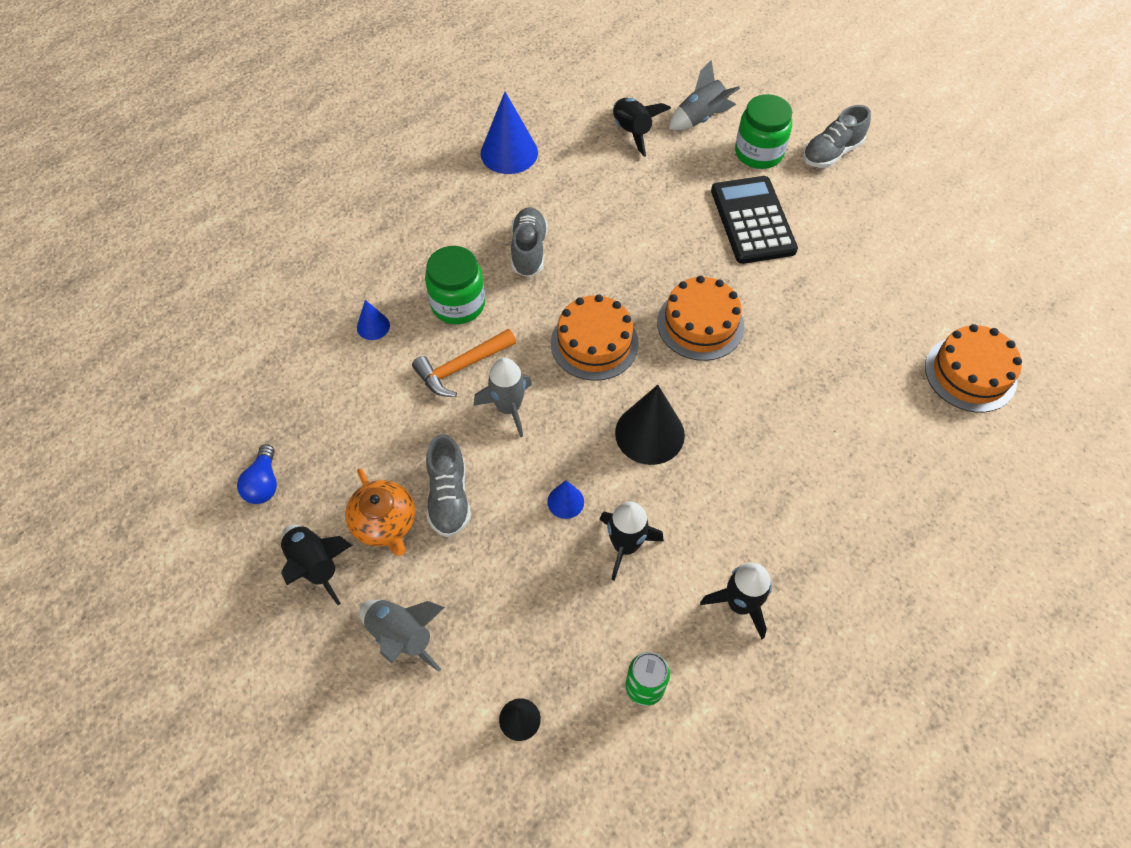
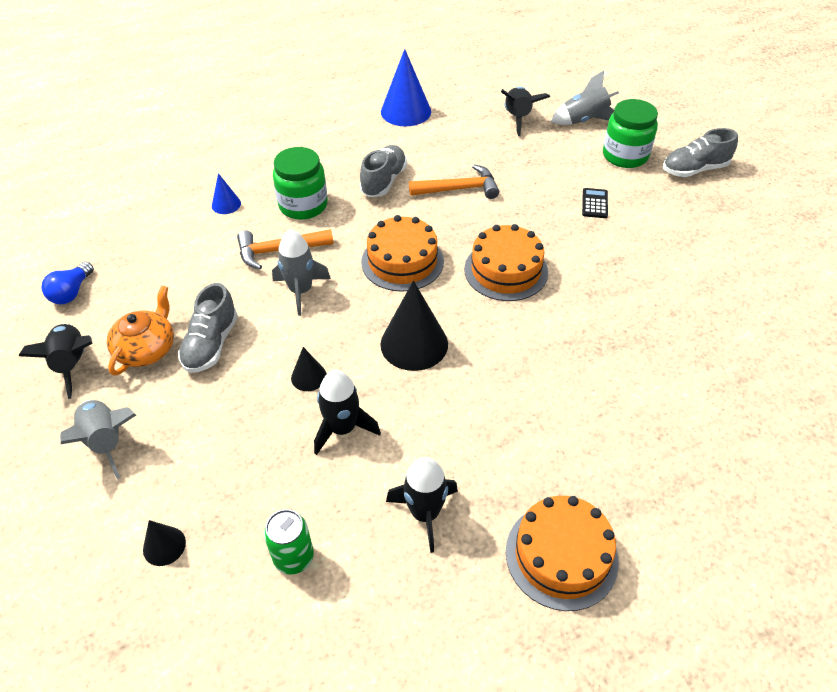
camera: 20 degrees right, 10 degrees down
orange teapot [345,468,415,556] -> orange teapot turned 150 degrees counterclockwise [107,286,174,376]
blue cone [547,480,584,519] -> black cone [291,347,327,391]
black calculator [711,176,798,264] -> black calculator [582,188,608,218], size x0.42
orange cake [925,324,1022,412] -> orange cake moved to [506,496,619,611]
none -> orange hammer [409,164,499,199]

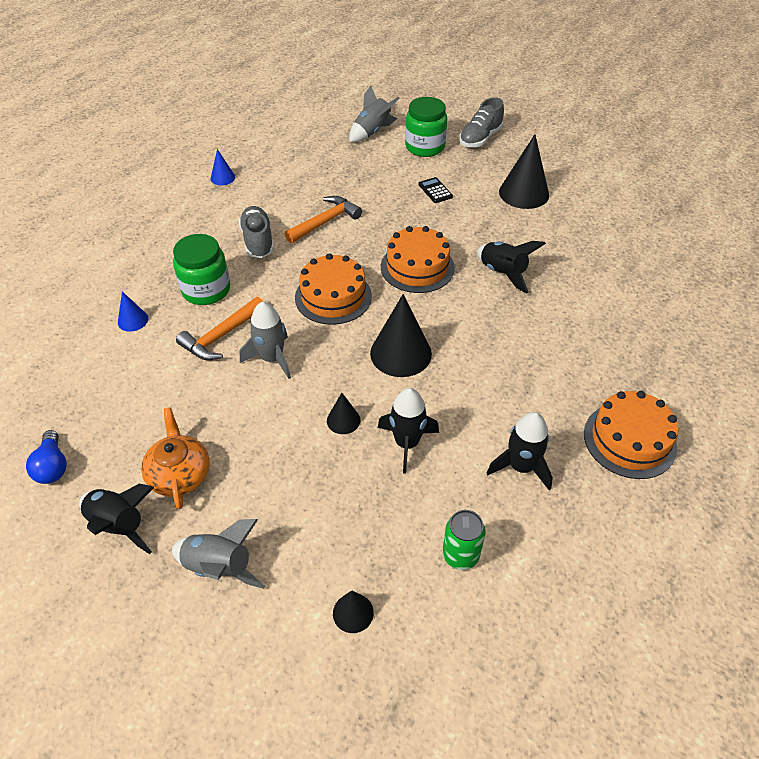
camera: 35 degrees left, 0 degrees up
grey shoe [178,283,238,373] -> none
blue cone [381,49,431,126] -> blue cone [211,149,235,185], size x0.51
black rocket [501,86,550,136] -> black rocket moved to [477,241,546,293]
none -> black cone [499,134,549,209]

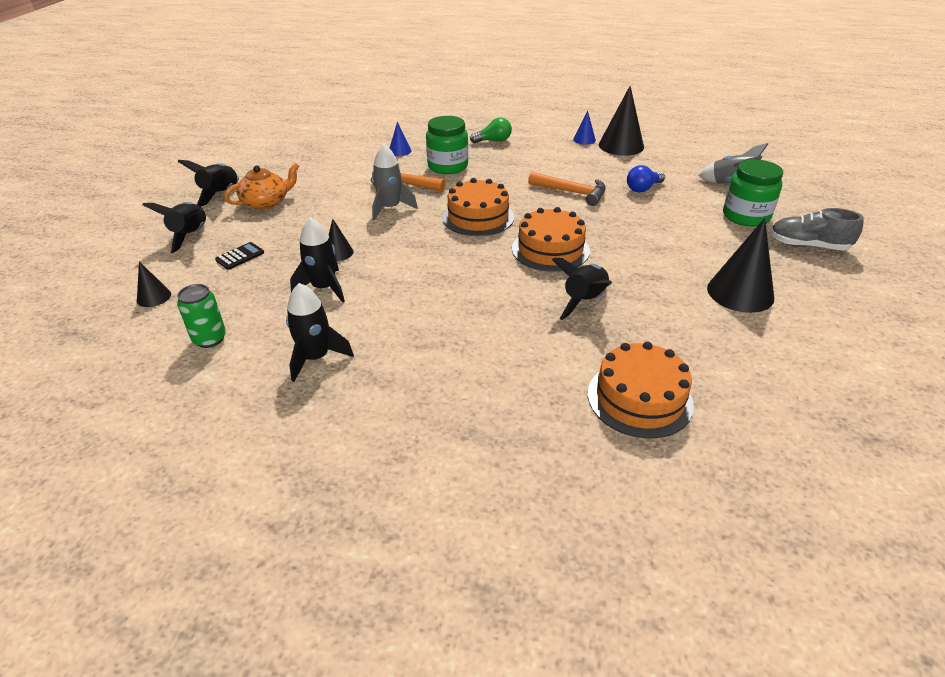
camera: 70 degrees right, 10 degrees down
blue light bulb [26,430,67,484] -> blue light bulb moved to [627,165,665,192]
grey rocket [172,519,265,589] -> black rocket [143,202,206,253]
grey shoe [239,206,274,258] -> none
black cone [370,294,432,377] -> black cone moved to [599,86,644,156]
black calculator [418,177,453,203] -> black calculator moved to [215,242,264,270]
orange cake [584,391,679,479] -> orange cake moved to [588,342,694,439]
none -> green light bulb [470,117,512,143]

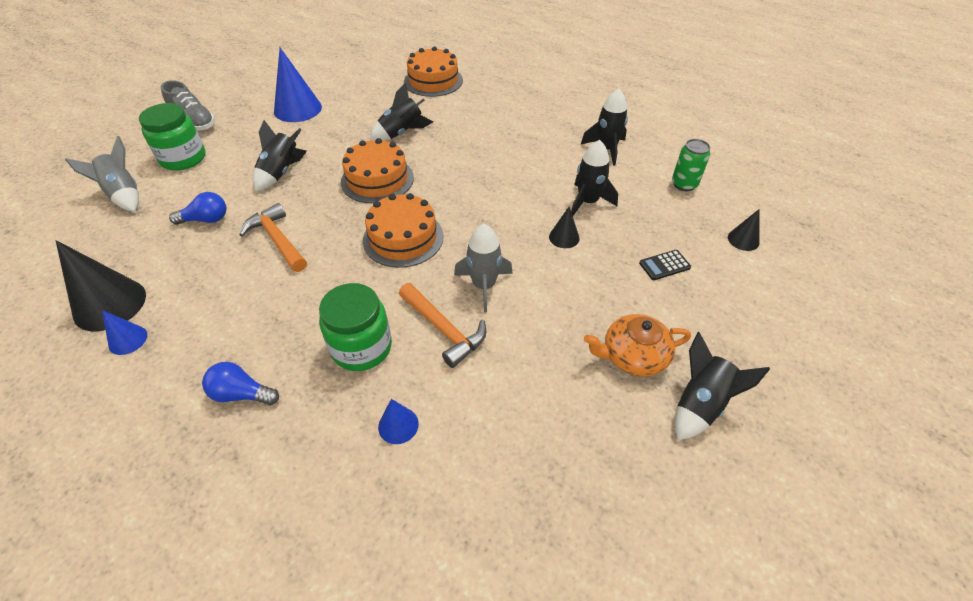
camera: 155 degrees left, 10 degrees up
black rocket [143,202,206,253] -> black rocket moved to [253,120,307,191]
green light bulb [470,117,512,143] -> blue light bulb [202,362,279,405]
black cone [707,218,774,313] -> blue cone [274,48,322,122]

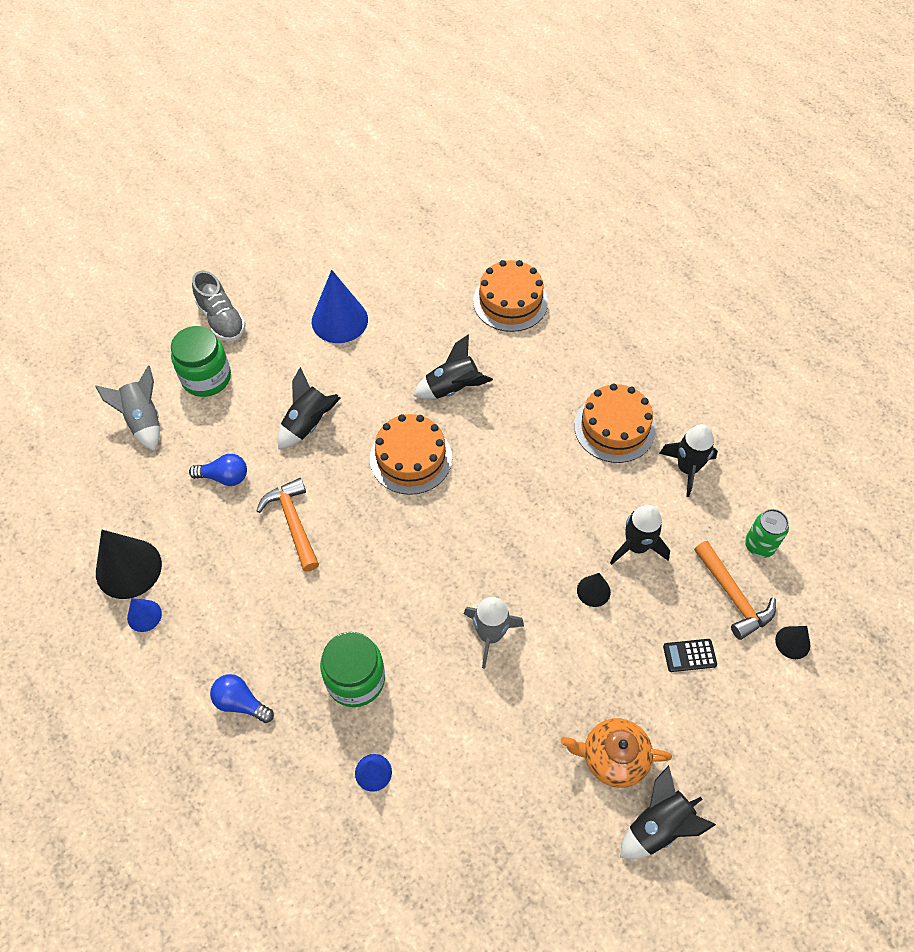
camera: 15 degrees right, 10 degrees up
orange cake [363,193,443,268] -> orange cake moved to [574,383,656,463]
orange hammer [399,283,486,368] -> orange hammer moved to [694,541,776,640]

